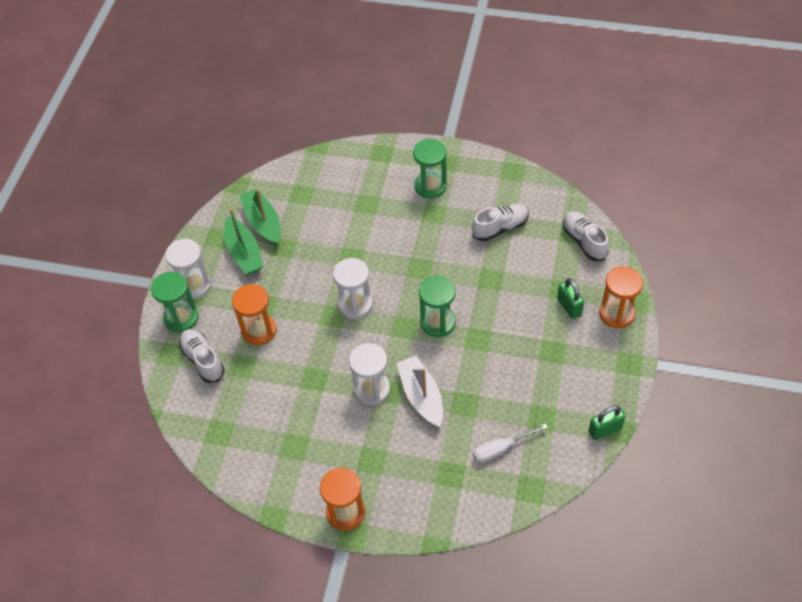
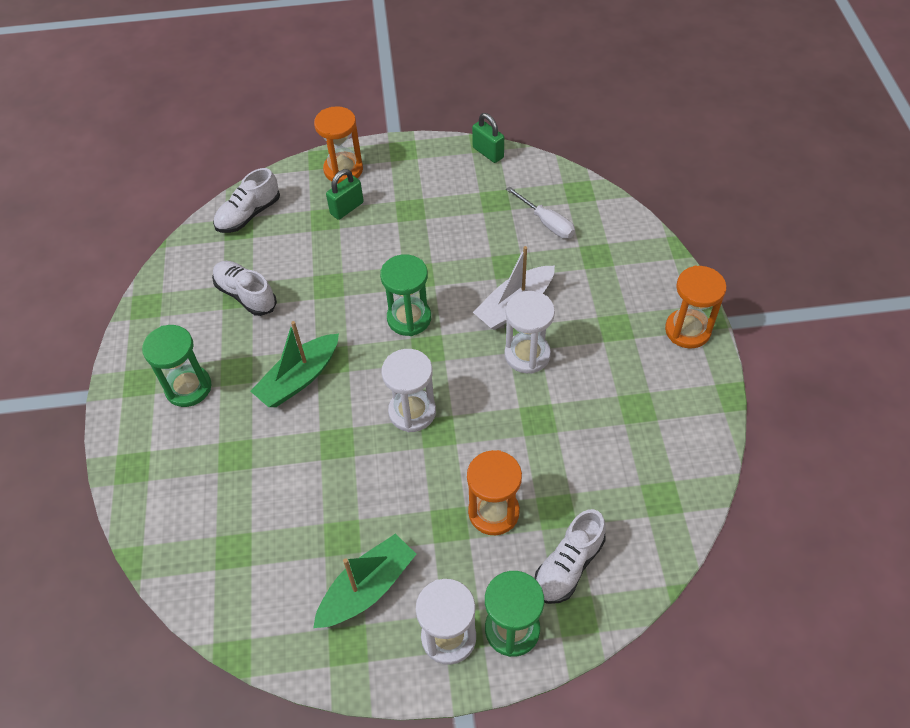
camera: 110 degrees left, 0 degrees up
green boat [240,188,281,246] -> green boat moved to [250,321,339,407]

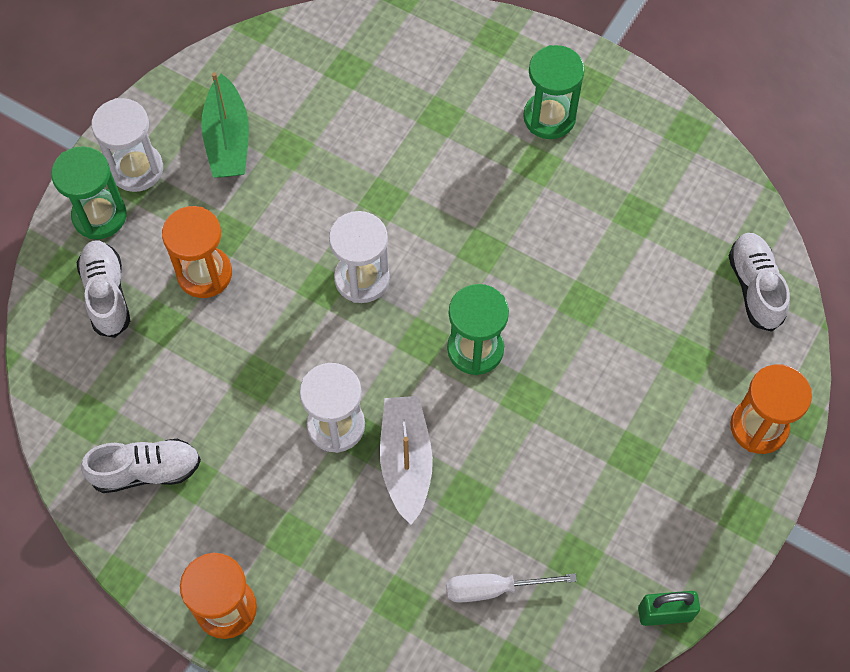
camera: 125 degrees right, 10 degrees up
white shoe [212,261,277,316] -> white shoe moved to [81,439,201,493]
green boat [250,321,339,407] -> none
green padlock [326,169,364,220] -> none

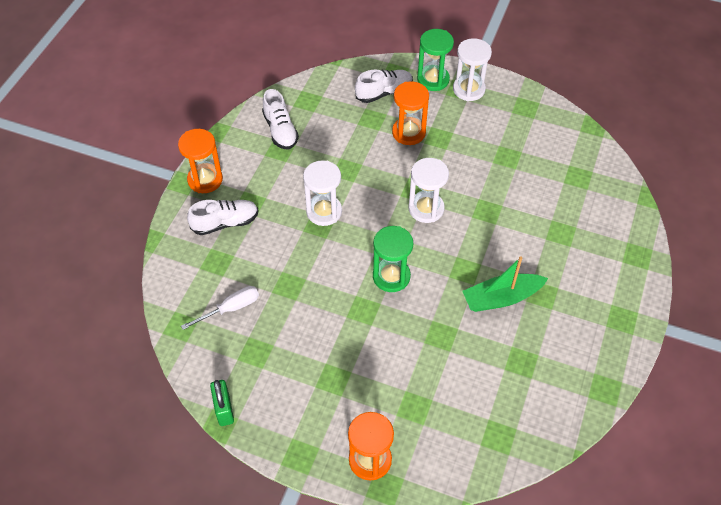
camera: 80 degrees right, 10 degrees down
green boat [201,72,249,178] -> green boat moved to [462,256,548,312]
white boat [380,396,433,525] -> none
white screwdriver [446,573,577,603] -> white screwdriver turned 75 degrees clockwise [181,286,259,330]
green hourglass [523,45,585,139] -> none
white shoe [729,233,790,332] -> white shoe moved to [187,200,259,235]

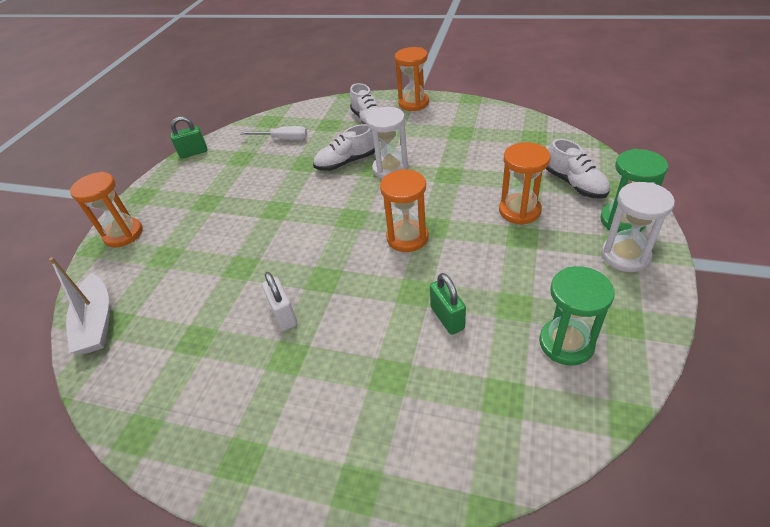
camera: 90 degrees right, 10 degrees down
white screwdriver [181,286,259,330] -> white screwdriver turned 45 degrees counterclockwise [241,126,307,140]
white shoe [262,89,299,150] -> white shoe moved to [313,124,375,171]
green hourglass [373,226,413,292] -> green hourglass moved to [539,266,615,366]
white hourglass [408,158,449,223] -> orange hourglass [380,169,429,252]
green boat [462,256,548,312] -> white padlock [262,272,297,331]
none -> white boat [49,257,110,354]
none -> green padlock [430,273,466,335]

